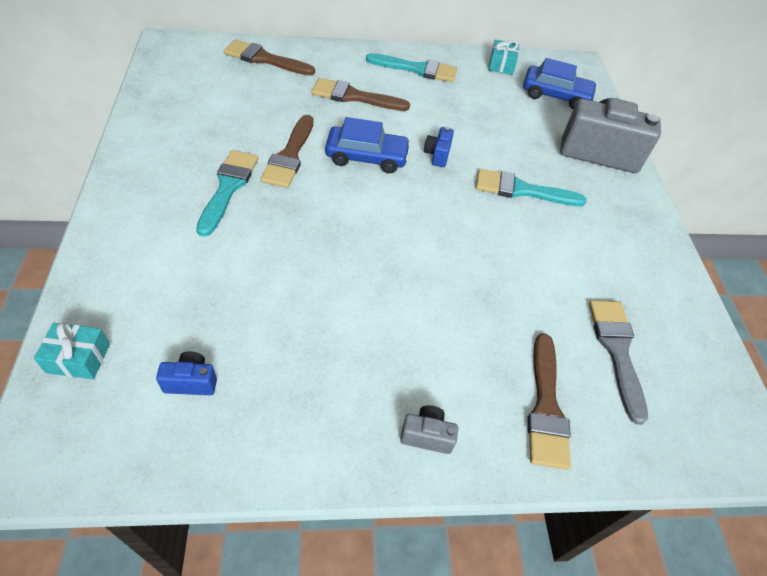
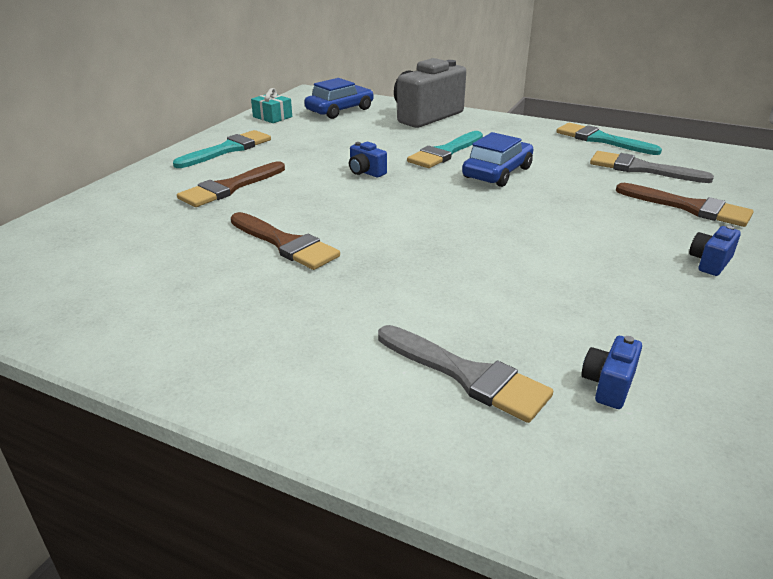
camera: 55 degrees left, 20 degrees down
turquoise gift [34,322,110,379] -> none
turquoise brush [196,150,258,237] -> turquoise brush moved to [556,123,662,155]
brown brush [224,39,315,76] -> none
blue car [325,117,411,173] -> blue car moved to [462,132,534,187]
grey camera [400,405,458,454] -> blue camera [689,225,741,276]
none -> grey brush [378,325,553,423]

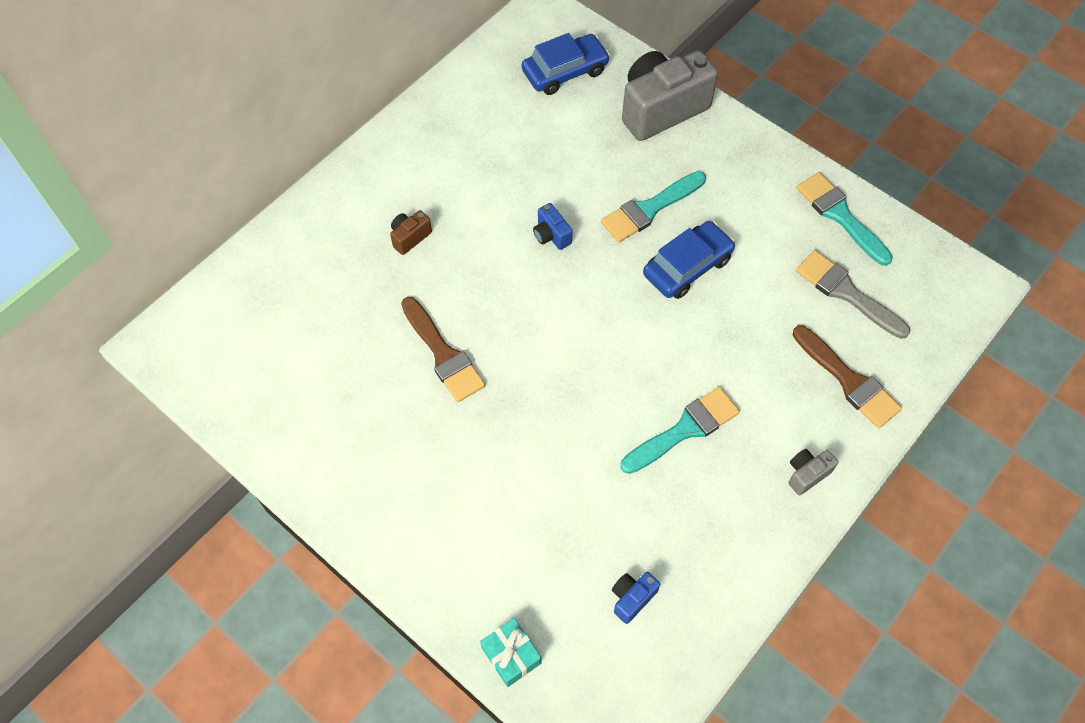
camera: 15 degrees right, 30 degrees up
turquoise brush [173,130,271,168] -> turquoise brush moved to [620,387,740,474]
brown brush [177,161,285,207] -> brown camera [390,210,432,255]
turquoise gift [251,88,292,123] -> turquoise gift moved to [480,618,541,687]
grey brush [378,325,553,423] -> none
blue camera [689,225,741,276] -> grey camera [788,449,838,495]

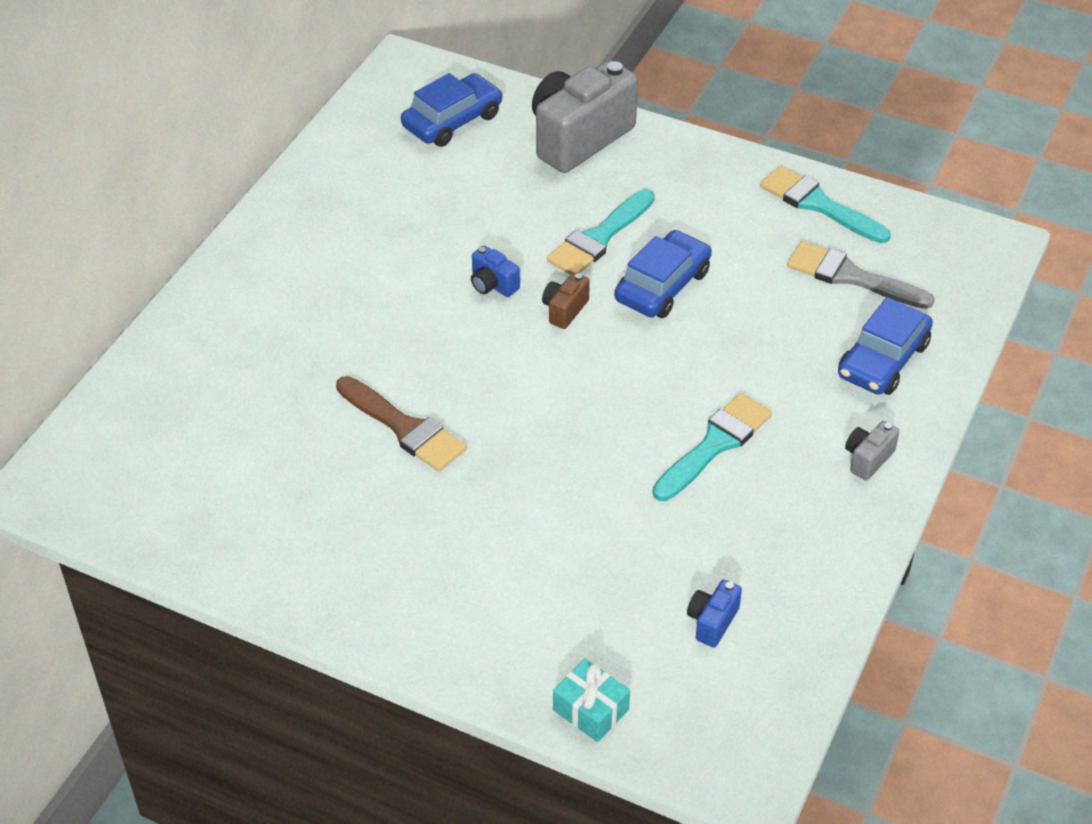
camera: 15 degrees left, 15 degrees down
brown camera [390,210,432,255] -> brown camera moved to [542,273,590,329]
brown brush [793,325,902,428] -> blue car [838,297,933,395]

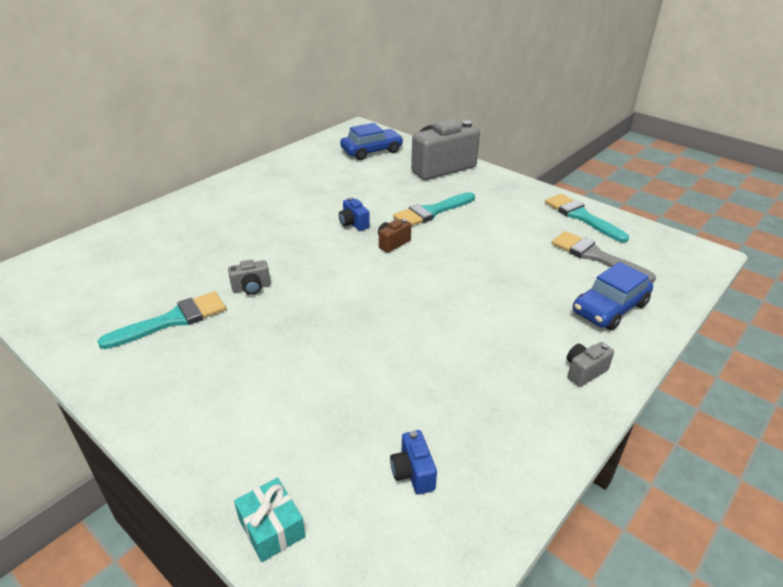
camera: 15 degrees right, 10 degrees down
brown brush [336,376,467,471] -> grey camera [228,260,270,295]
blue car [614,230,712,318] -> none
turquoise brush [652,393,772,501] -> turquoise brush moved to [97,291,226,349]
blue camera [687,580,742,647] -> blue camera turned 60 degrees counterclockwise [390,430,437,495]

